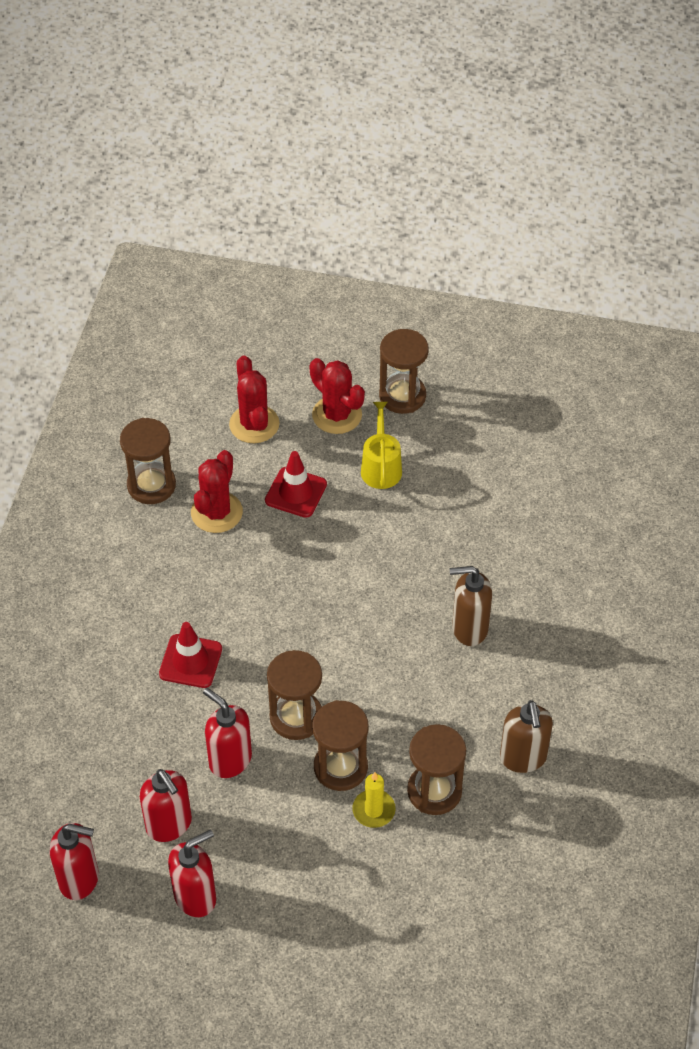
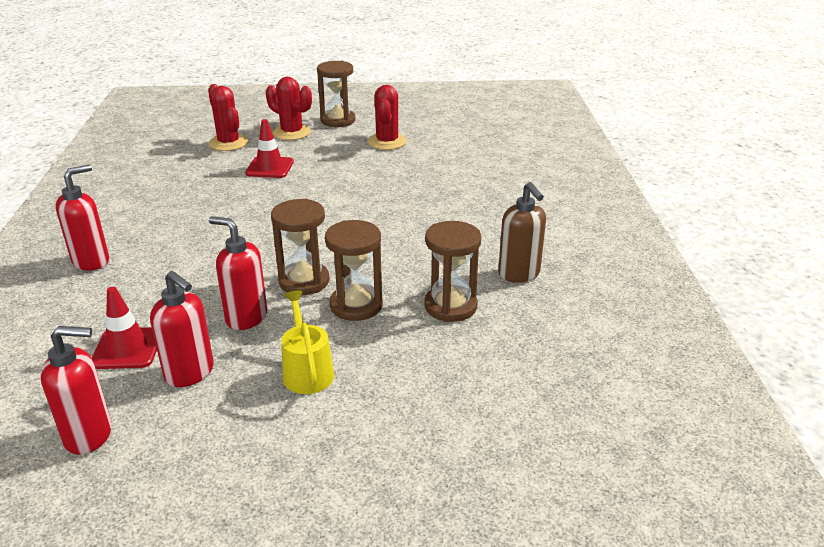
camera: 15 degrees left, 20 degrees down
brown hourglass [120,418,176,504] -> none
red traffic cone [159,622,222,688] -> red traffic cone moved to [92,287,157,369]
red soap dispenser [168,830,216,917] -> red soap dispenser moved to [56,164,109,271]
red cactus [191,450,243,533] -> red cactus moved to [368,85,407,150]
yellow candle [352,772,396,828] -> none
yellow watering can [361,402,402,489] -> yellow watering can moved to [281,291,334,394]
brown soap dispenser [450,566,492,646] -> none

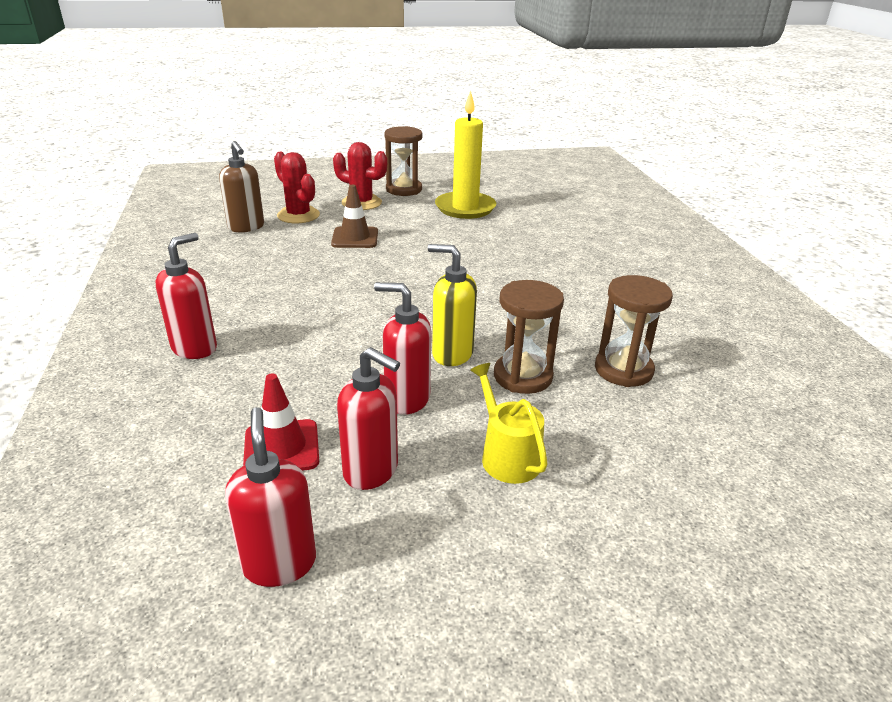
camera: 10 degrees left, 0 degrees up
red soap dispenser [41,326,112,455] -> red soap dispenser turned 90 degrees counterclockwise [225,407,316,587]
red traffic cone [245,119,294,178] -> brown traffic cone [331,185,378,248]
brown hourglass [271,199,330,295] -> yellow soap dispenser [428,244,477,366]
red cactus [368,85,407,150] -> yellow candle [435,90,496,219]
brown soap dispenser [498,182,546,283] -> brown soap dispenser moved to [219,141,264,232]

